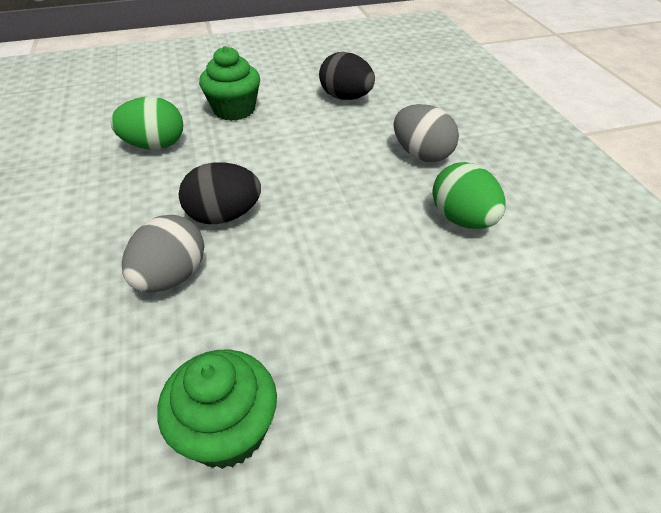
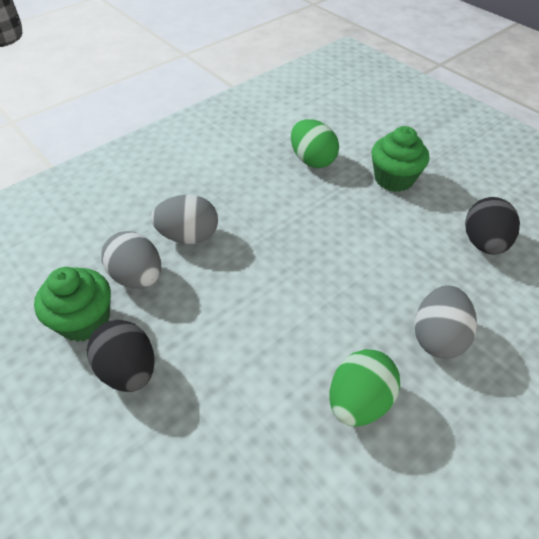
camera: 65 degrees right, 5 degrees up
black egg [179,162,261,224] -> black egg moved to [87,320,155,392]
none -> grey egg [101,231,161,289]

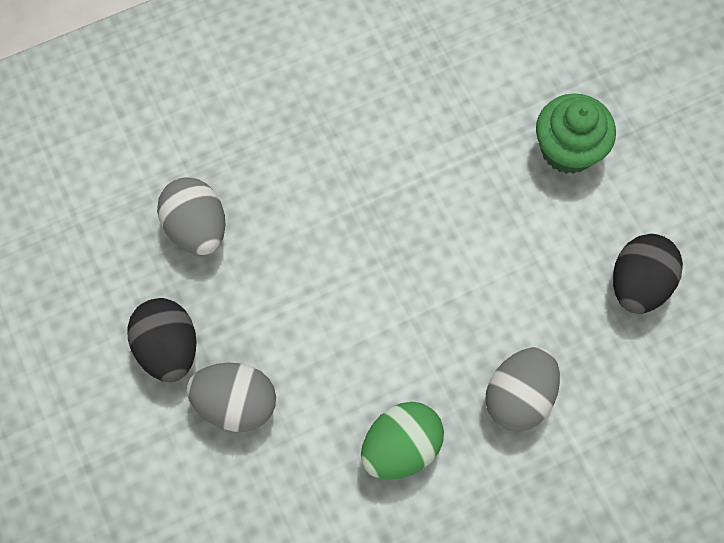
camera: 15 degrees right, 20 degrees up
green cupcake [34,267,111,342] -> none
grey egg [151,195,218,244] -> grey egg moved to [186,363,276,432]
green egg [291,119,339,168] -> none

